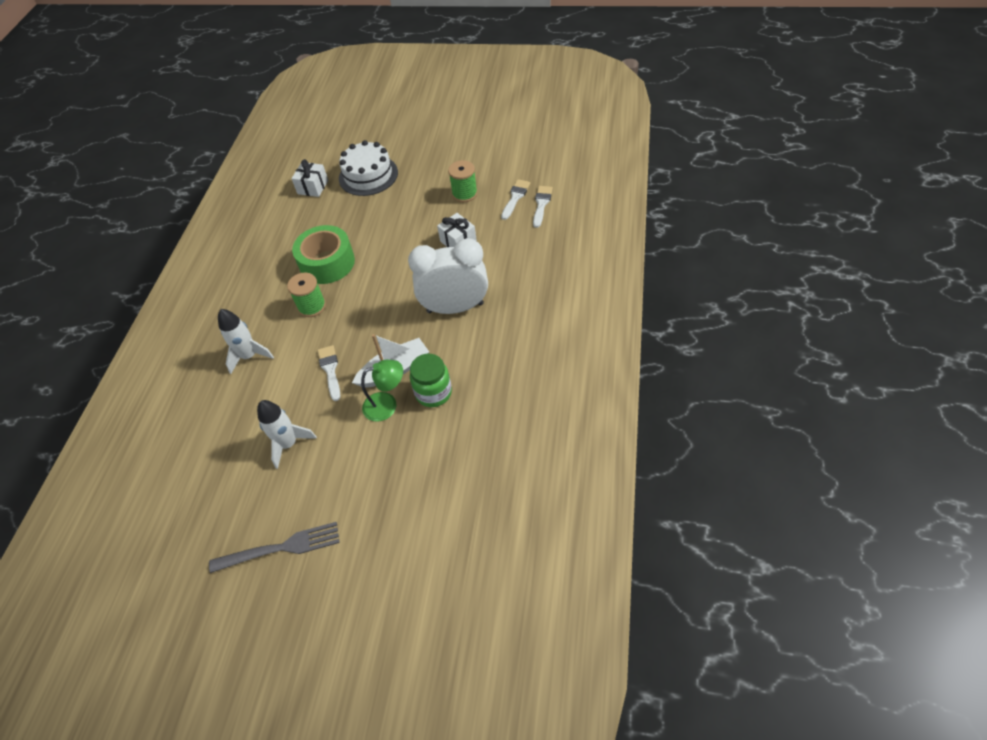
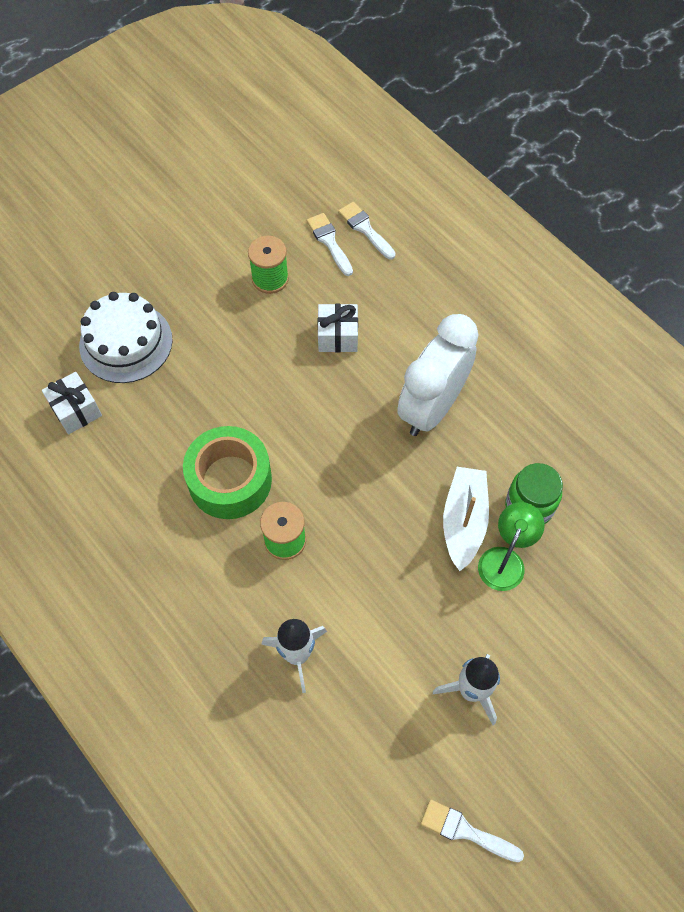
camera: 55 degrees left, 10 degrees up
grey fork [209,522,340,573] -> none
white brush [318,345,340,401] -> white brush moved to [421,799,524,862]

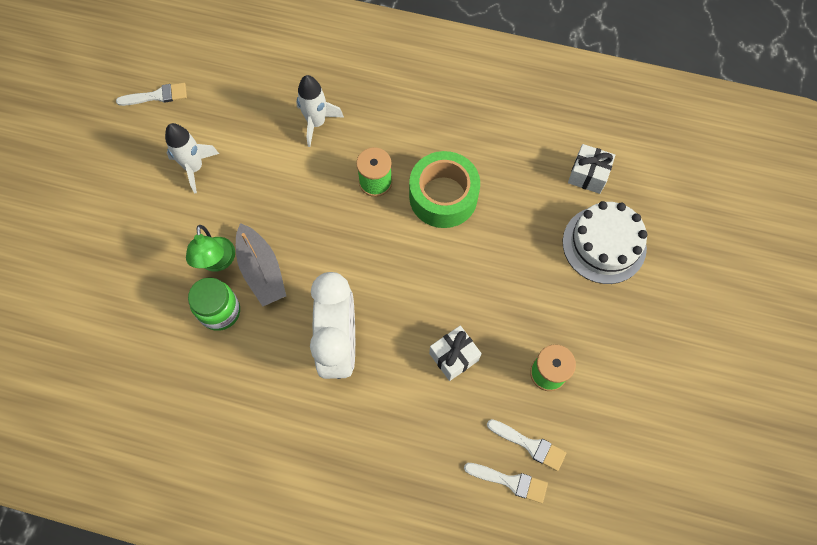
camera: 145 degrees right, 5 degrees up
white boat [443,467,489,571] -> grey boat [236,223,286,306]

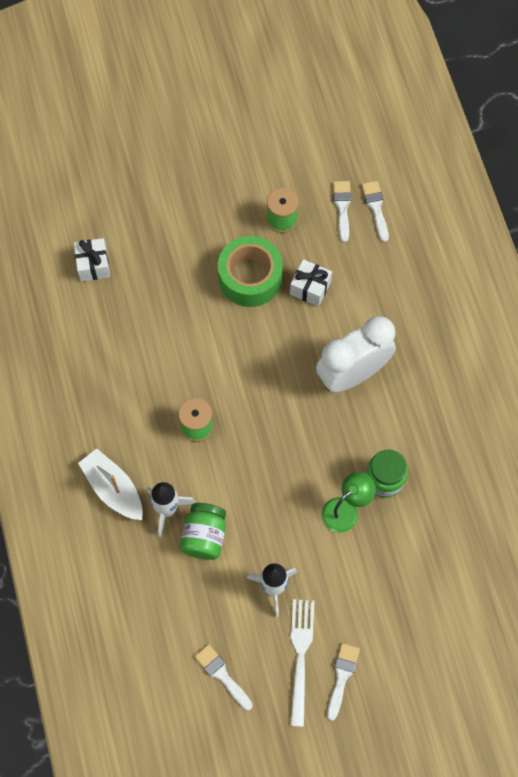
camera: 120 degrees left, 0 degrees up
grey boat [236,223,286,306] -> none
green tape [409,151,480,228] -> green tape moved to [218,236,283,307]
white cake [563,201,648,284] -> none
none -> white boat [78,448,143,520]
none -> green jar [180,503,226,560]
none -> white fork [290,599,315,727]
none -> white brush [327,643,360,721]

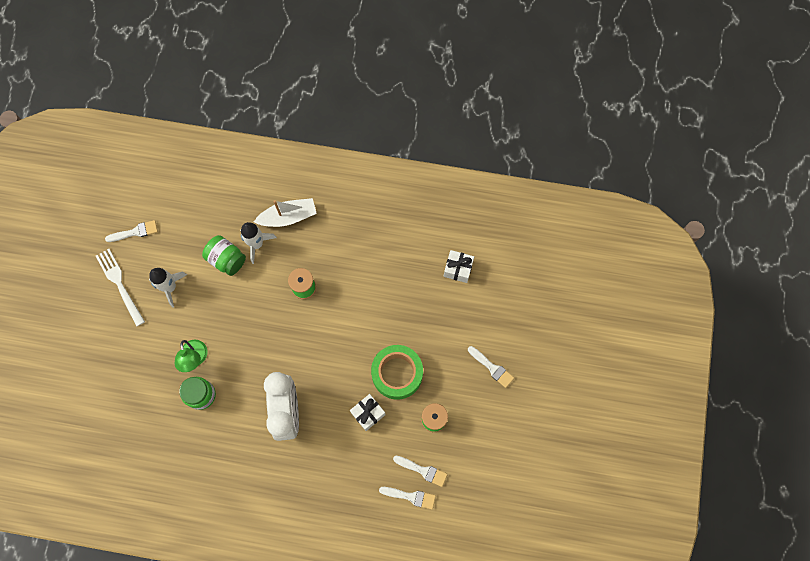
camera: 115 degrees right, 5 degrees up
white fork [290,599,315,727] -> white fork turned 150 degrees counterclockwise [96,249,145,326]
white brush [327,643,360,721] -> white brush moved to [468,346,514,388]

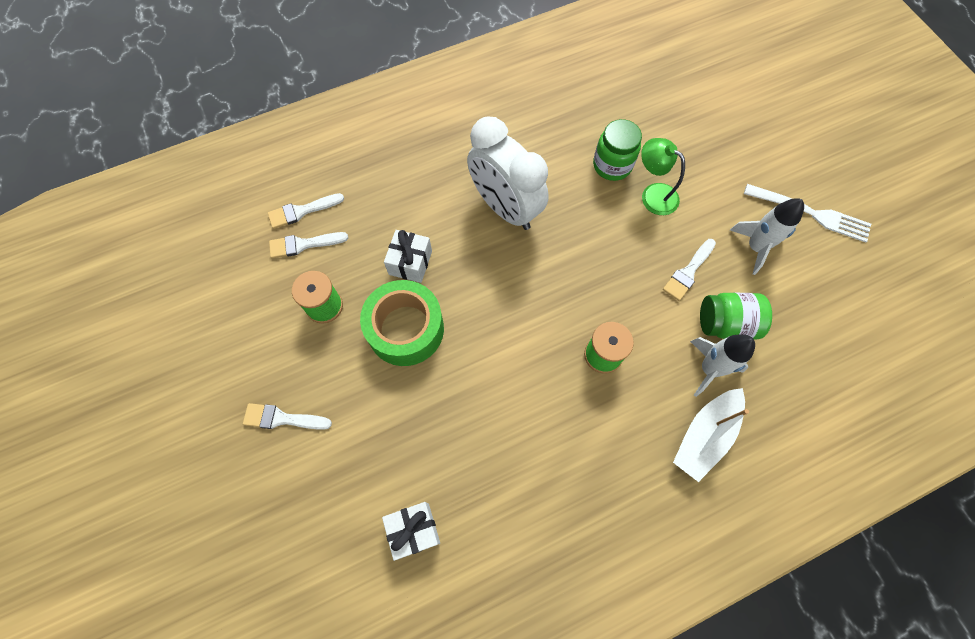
camera: 145 degrees right, 5 degrees down
white brush [105,220,158,242] -> white brush moved to [663,239,716,301]

